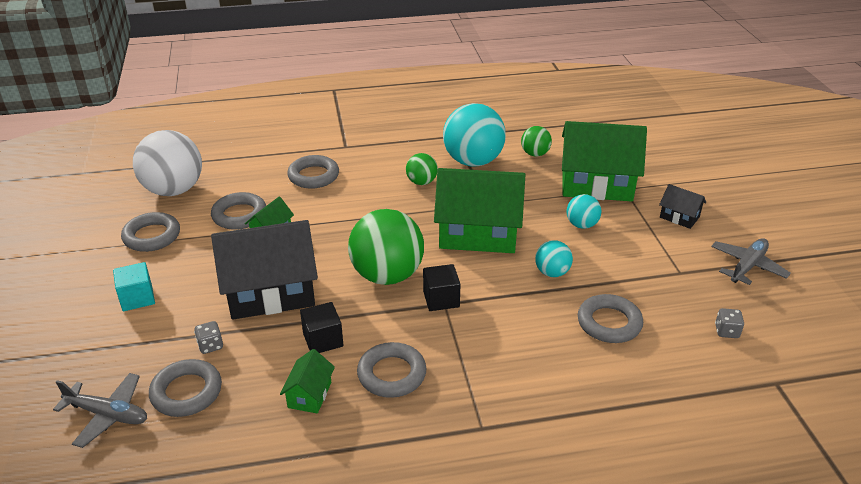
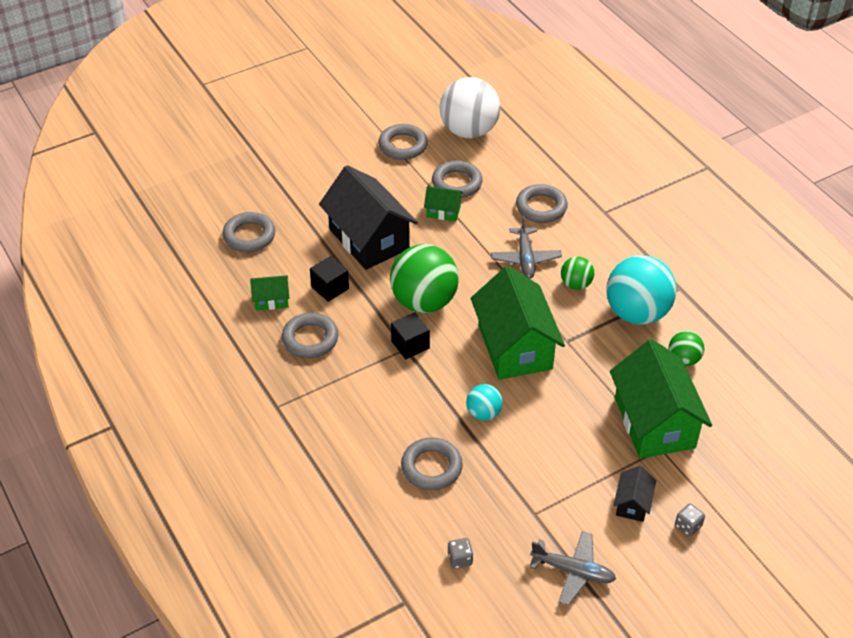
camera: 70 degrees right, 10 degrees up
grey plane [53,373,147,448] -> grey plane moved to [491,216,562,279]
turquoise cube [113,262,155,311] -> none
grey dice [194,321,223,354] -> grey dice moved to [675,504,705,536]
turquoise ball [566,194,601,229] -> none

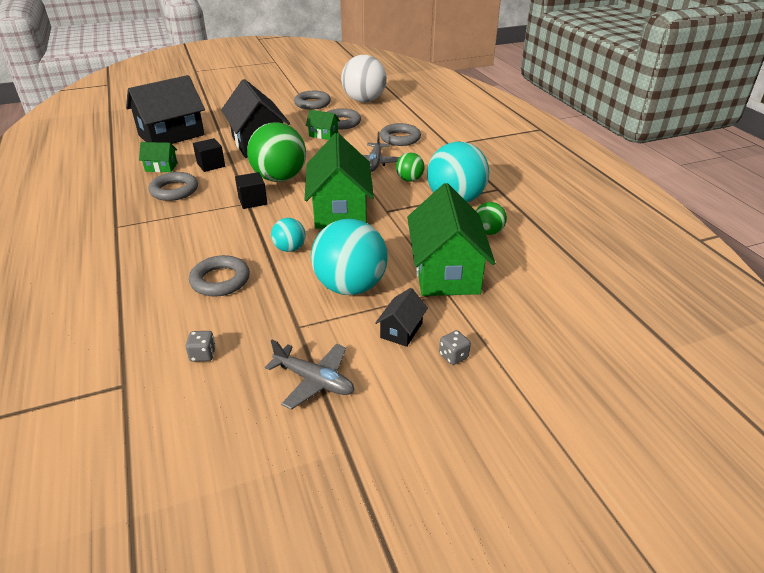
camera: 10 degrees right, 10 degrees down
grey ring [222,212,275,252] -> black house [126,75,205,144]
none -> turquoise ball [311,219,388,295]

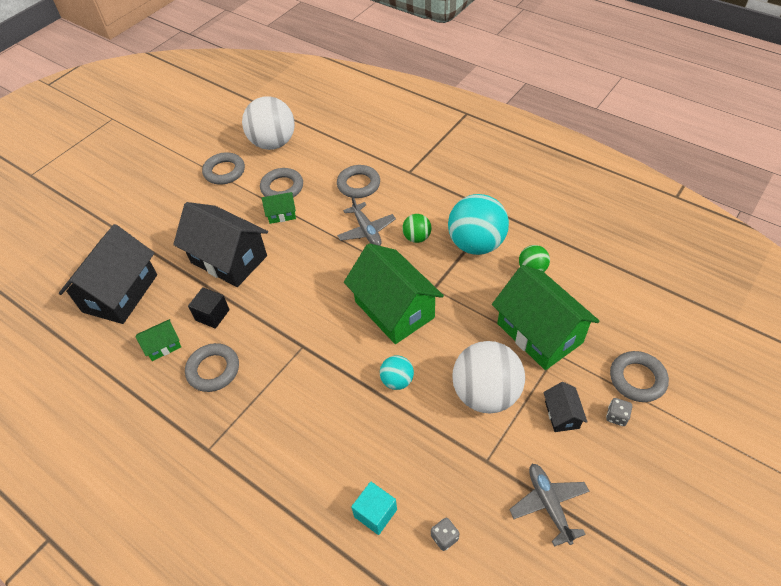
camera: 30 degrees left, 15 degrees up
grey ring [189,255,250,296] -> grey ring moved to [610,351,669,402]
black cube [235,172,267,209] -> none
green ball [247,122,306,182] -> none
grey plane [265,340,354,410] -> grey plane turned 105 degrees counterclockwise [509,464,589,547]
turquoise ball [311,219,388,295] -> white ball [452,341,525,413]
none -> turquoise cube [351,481,397,535]

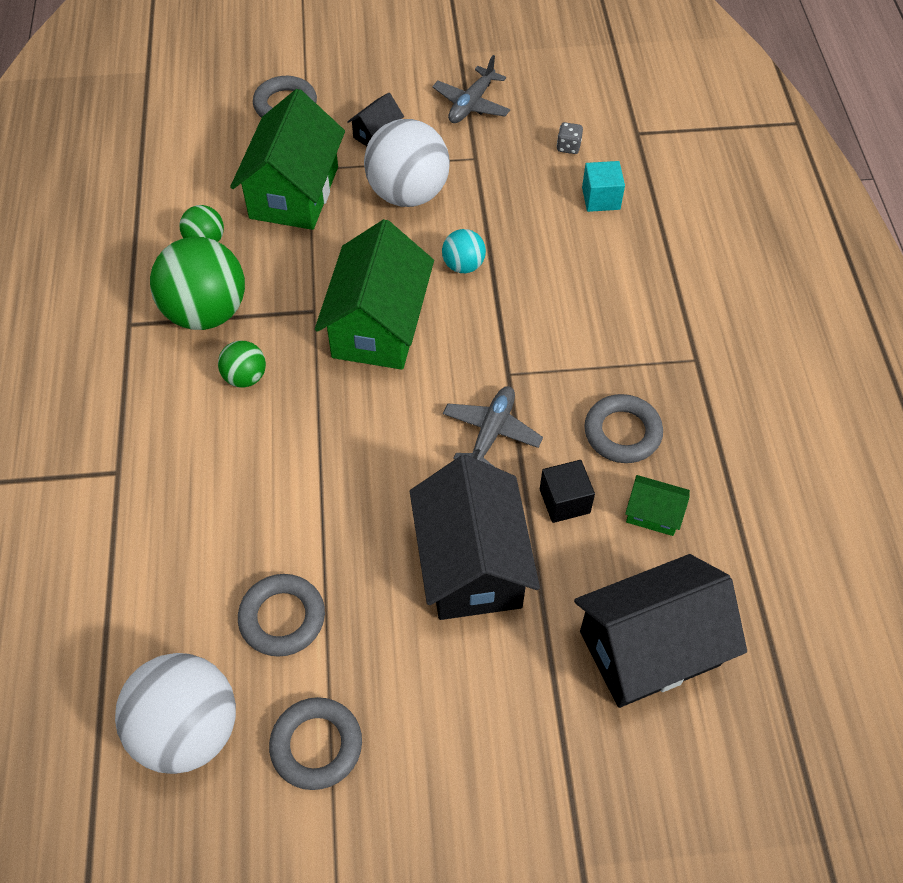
camera: 135 degrees left, 5 degrees up
green house [262,192,296,224] -> none
grey ring [337,165,380,198] -> none
grey plane [337,195,396,246] -> grey plane moved to [443,386,543,466]
turquoise ball [448,194,509,255] -> green ball [150,237,245,330]
grey dice [606,398,632,426] -> none

